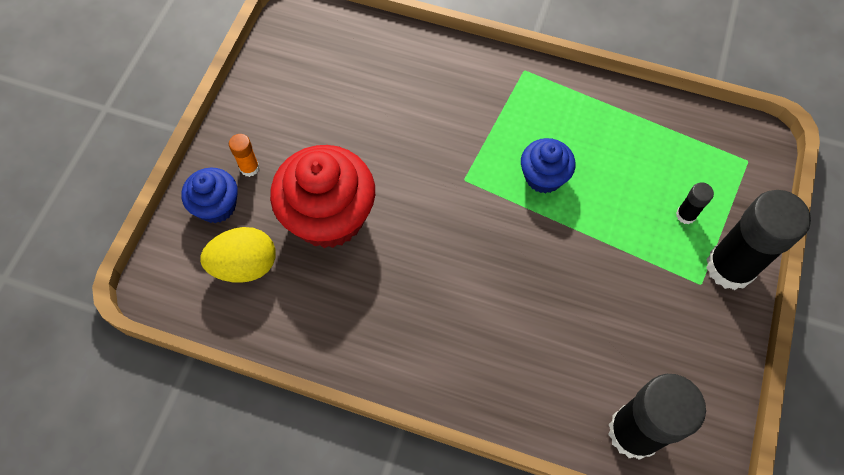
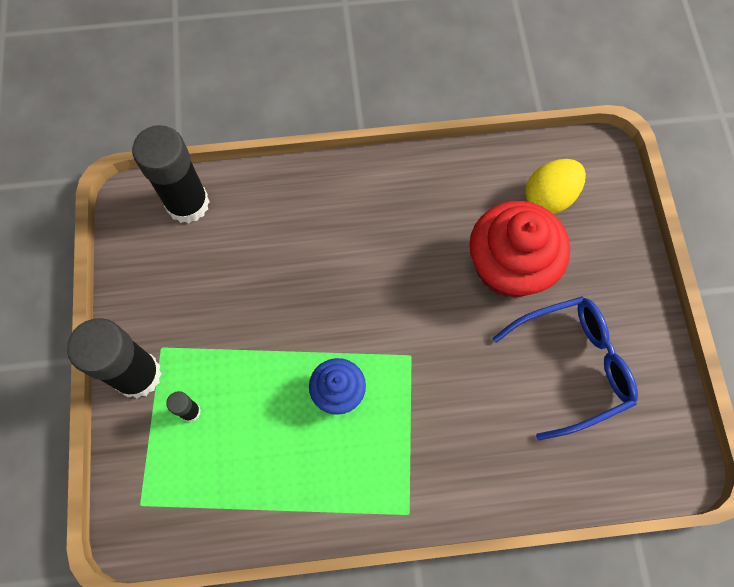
camera: 155 degrees right, 5 degrees up
blue cupcake [181,168,238,223] -> none
orange glue stick [229,134,260,177] -> none
none -> blue glasses [493,296,638,441]

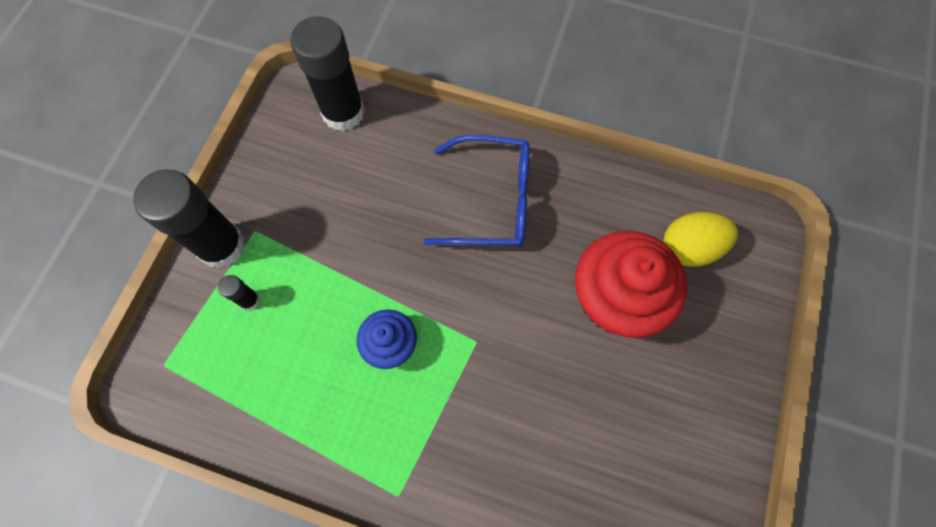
camera: 25 degrees right, 0 degrees up
blue glasses [493,296,638,441] -> blue glasses moved to [424,135,530,247]

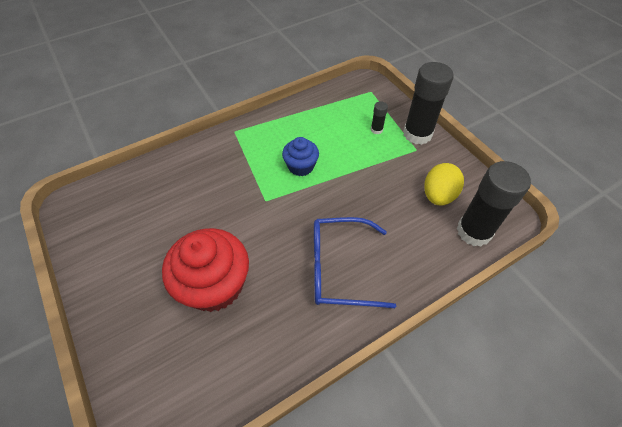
camera: 130 degrees right, 15 degrees down
blue glasses [424,135,530,247] -> blue glasses turned 45 degrees clockwise [314,217,396,308]
yellow egg [663,212,738,267] -> yellow egg moved to [424,163,464,206]

